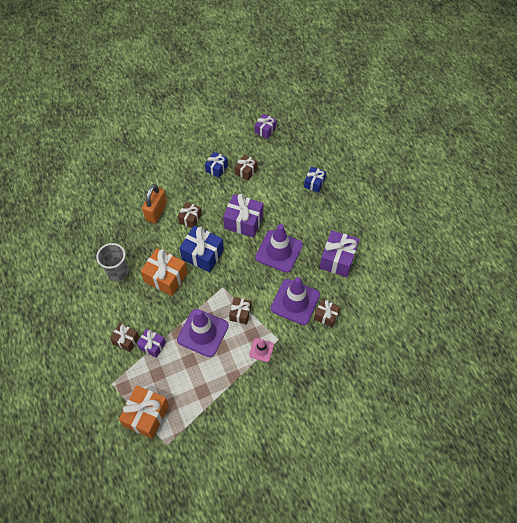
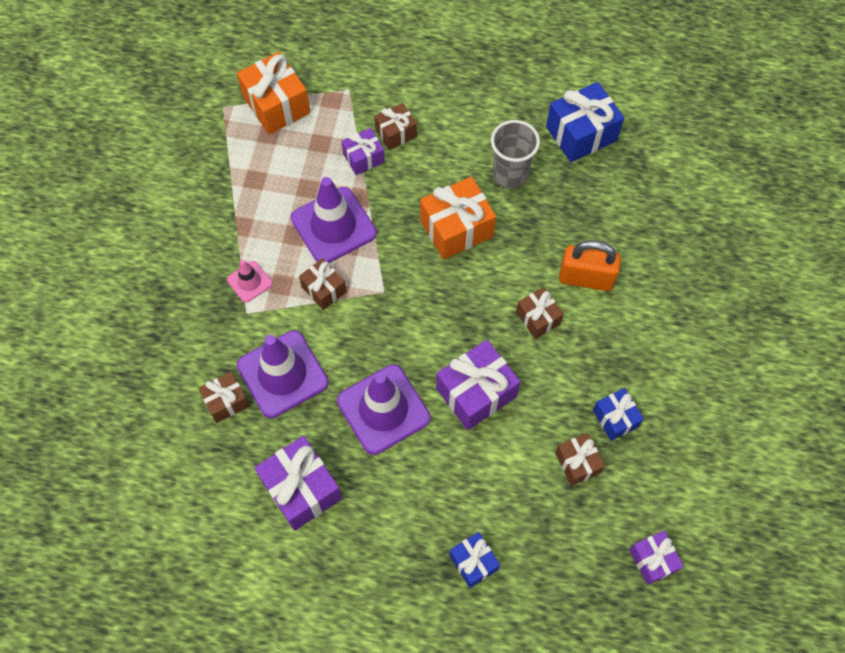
camera: 125 degrees right, 5 degrees up
orange padlock [142,184,167,223] -> orange padlock turned 45 degrees counterclockwise [559,240,621,291]
blue gift [179,226,224,272] -> blue gift moved to [546,82,624,162]

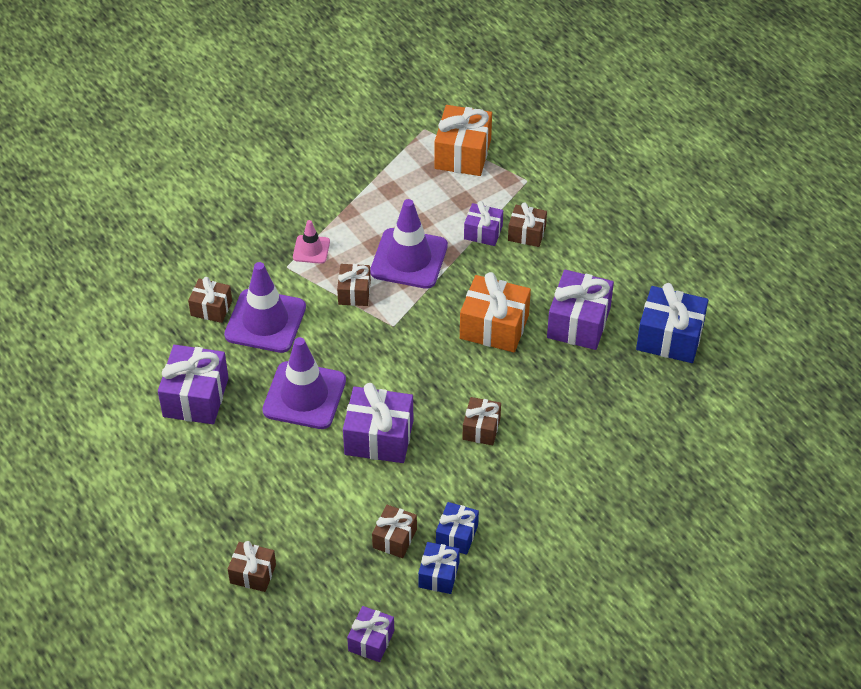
camera: 45 degrees right, 15 degrees down
blue gift [449,532,500,588] -> blue gift moved to [418,542,460,594]
grey cup [491,120,540,189] -> purple gift [547,270,614,350]
orange padlock [559,240,621,291] -> none
none -> brown gift [228,541,276,592]

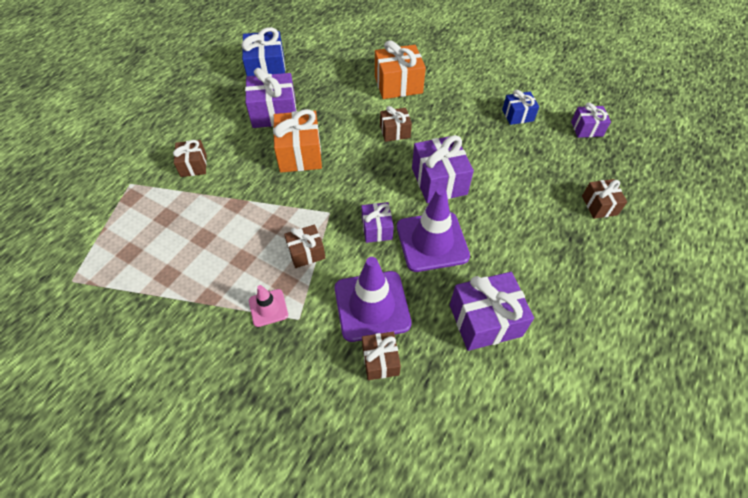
camera: 115 degrees left, 5 degrees up
purple traffic cone [370,199,448,289] -> none
brown gift [372,505,417,558] -> none
orange gift [434,105,492,176] -> orange gift moved to [375,40,426,99]
blue gift [436,502,479,555] -> none
purple gift [464,201,503,246] -> purple gift moved to [361,202,394,243]

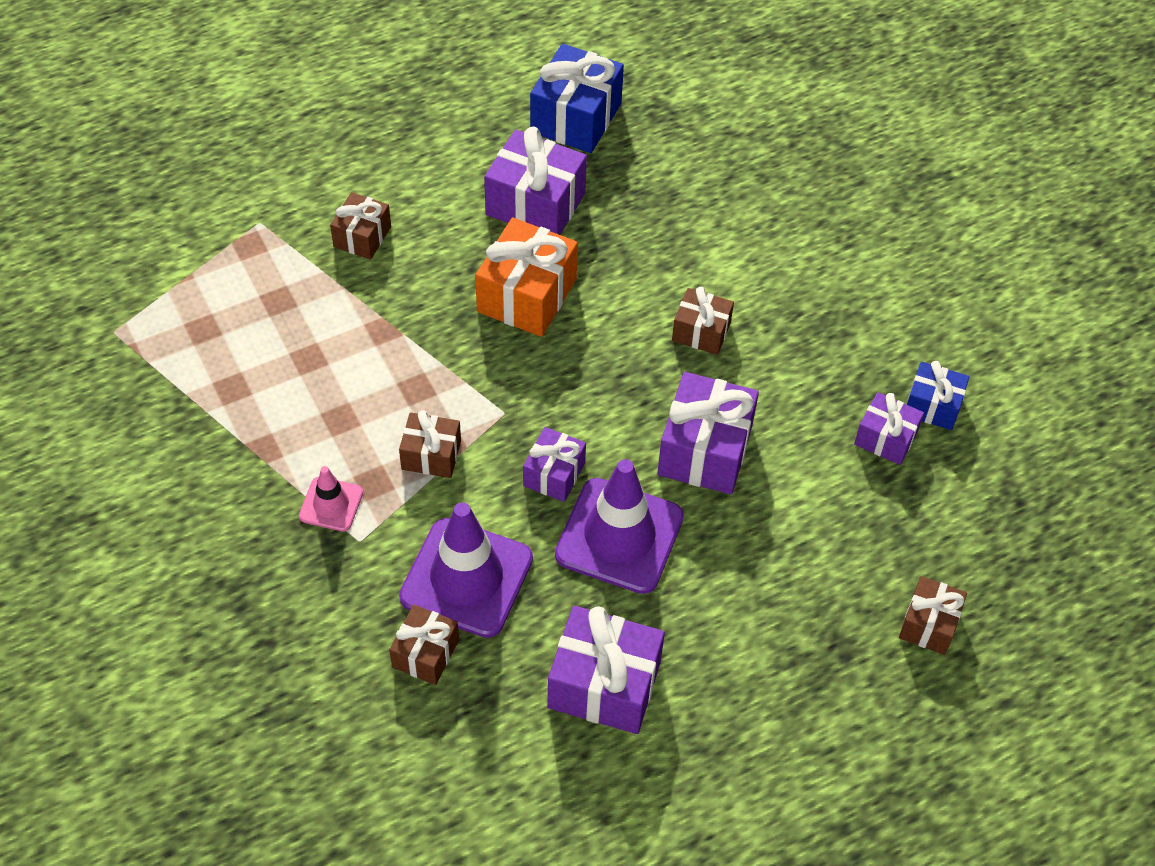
camera: 30 degrees right, 0 degrees up
orange gift [375,40,426,99] -> none
purple gift [571,103,611,138] -> purple gift moved to [854,392,924,465]

